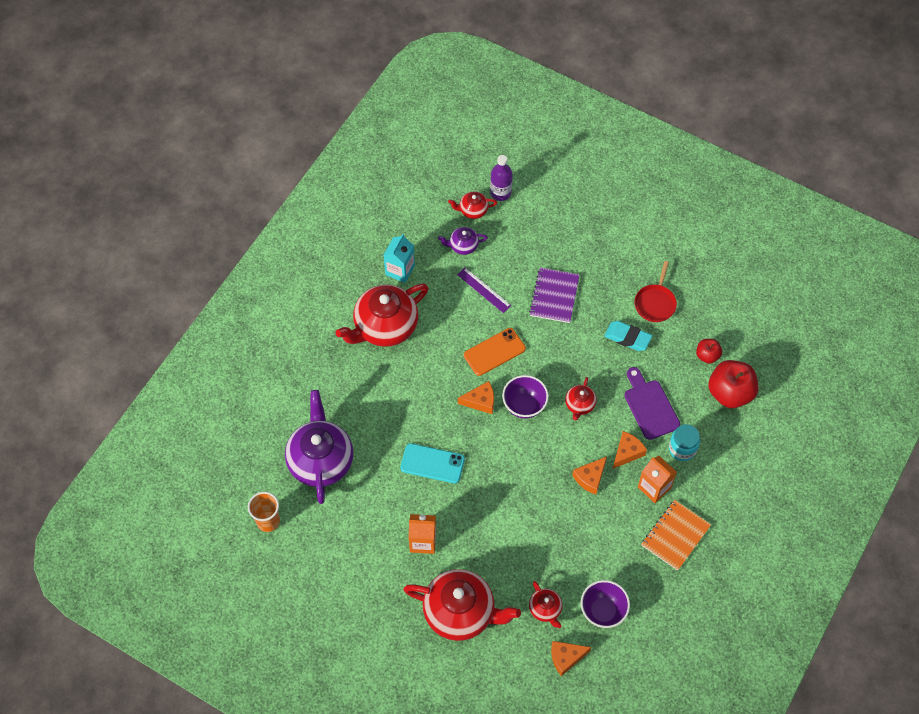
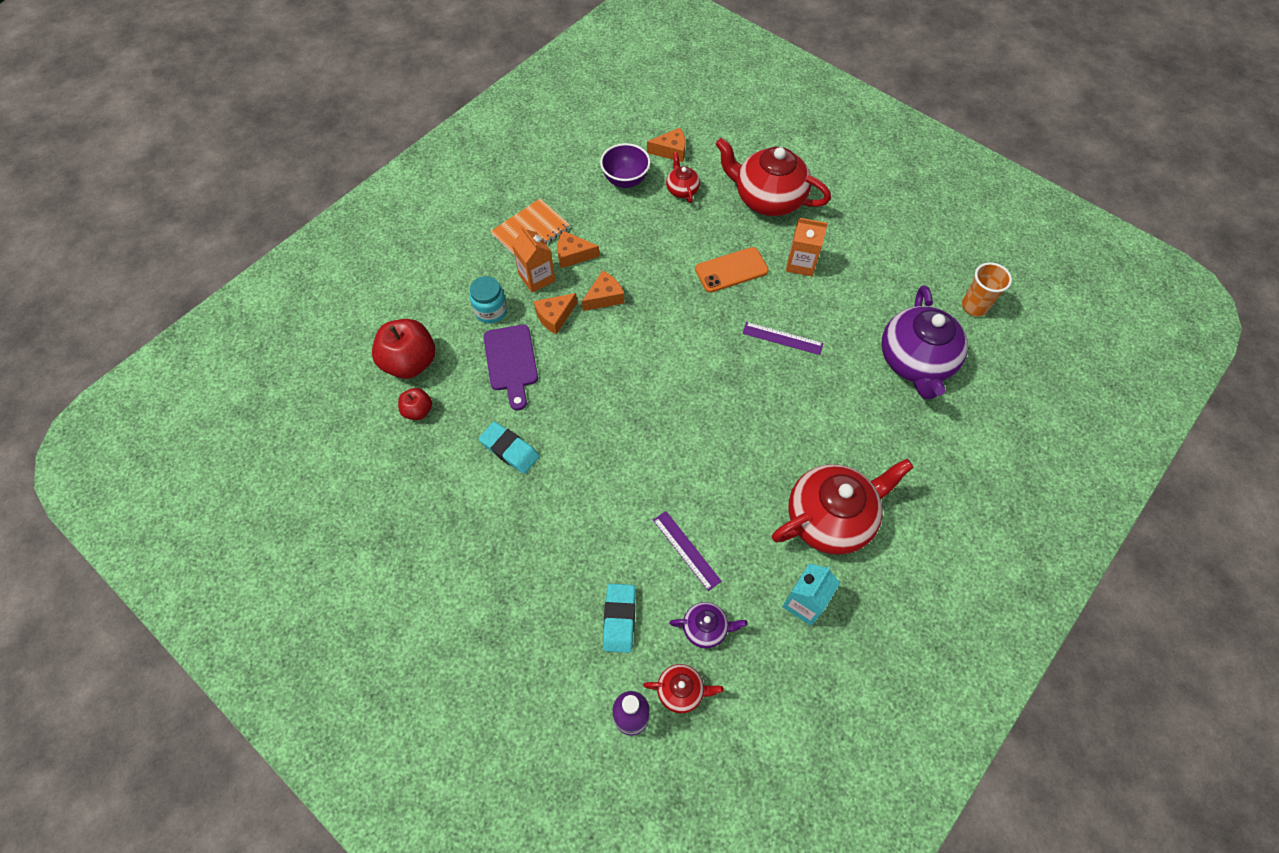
camera: 170 degrees left, 0 degrees up
turquoise phone [400,443,465,483] -> purple ruler [743,322,824,355]
orange cheese [458,381,494,414] -> orange cheese moved to [557,231,600,268]
orange phone [464,328,526,376] -> orange phone moved to [695,247,769,293]
purple bowl [502,375,549,419] -> none
purple notebook [529,268,580,323] -> none
red teapot [565,377,597,420] -> none
red pan [634,261,677,322] -> none
none -> turquoise eraser [603,584,636,653]

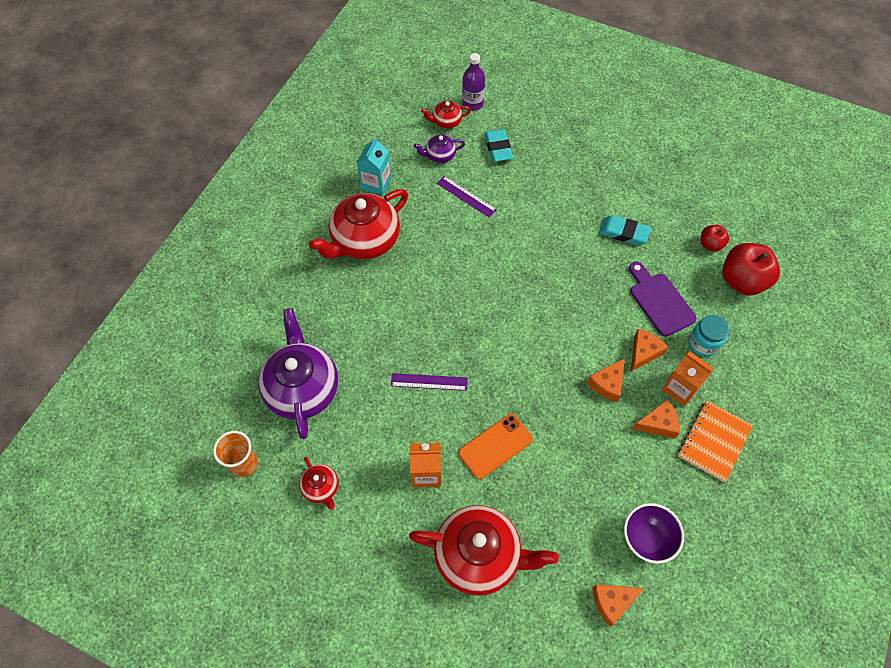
camera: 165 degrees right, 0 degrees up
red teapot [666,152,700,203] -> red teapot moved to [299,457,339,510]

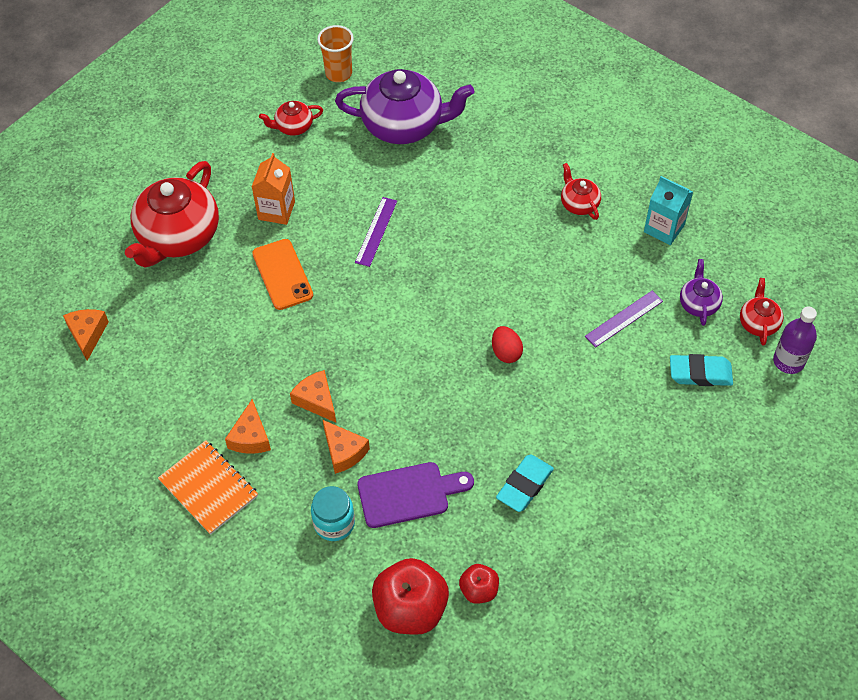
camera: 105 degrees right, 5 degrees down
red teapot [309,189,408,259] -> red teapot [561,163,601,220], size x0.47
purple bowl [624,503,684,564] -> none
orange carton [662,352,714,406] -> none
none -> red egg [492,326,523,363]

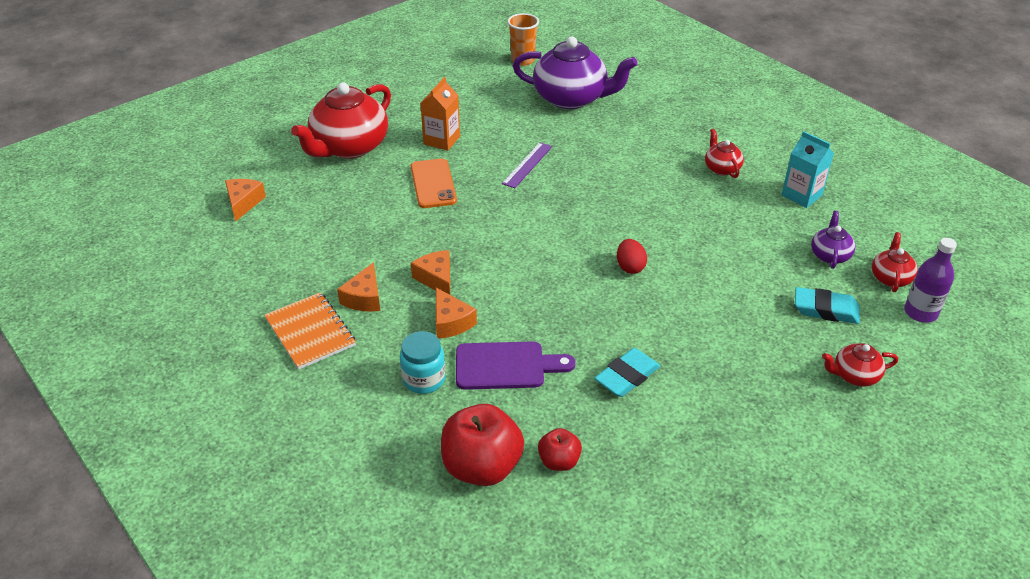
camera: 10 degrees right, 15 degrees down
red teapot [259,101,323,136] -> red teapot moved to [822,343,898,386]
purple ruler [585,291,663,347] -> none

